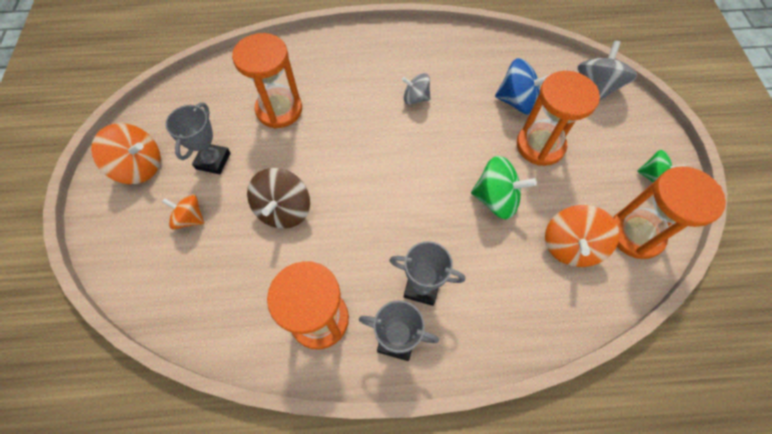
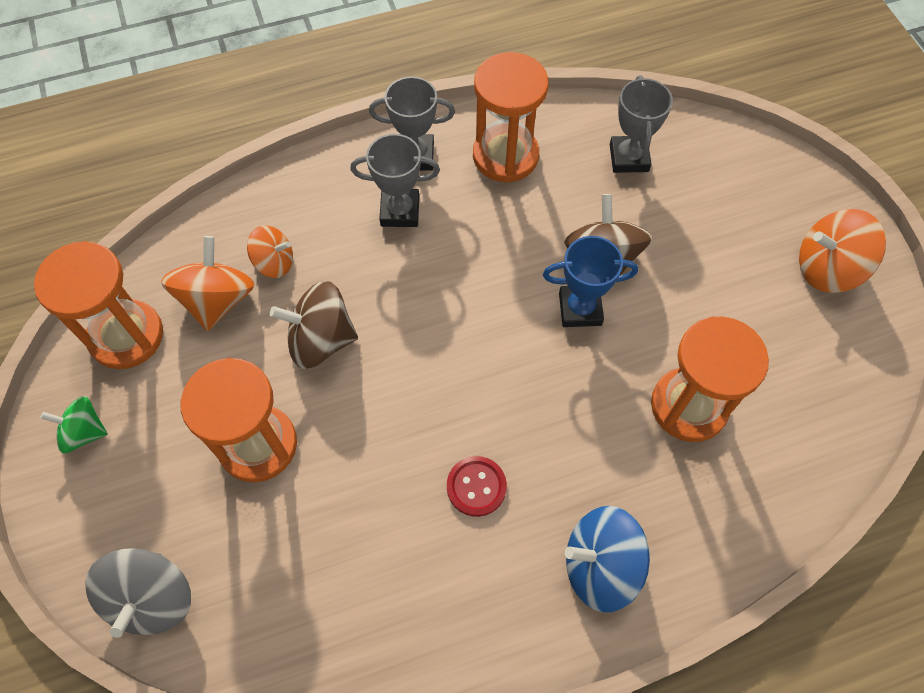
camera: 165 degrees right, 0 degrees up
orange spinning top [162,194,204,229] -> orange spinning top moved to [247,225,293,278]
grey trophy [165,103,230,174] -> grey trophy moved to [610,75,673,173]
grey spinning top [402,73,430,105] -> red button [447,456,507,517]
green spinning top [471,156,537,219] -> brown spinning top [270,281,358,369]
blue spinning top [495,58,551,115] -> blue spinning top moved to [565,506,650,612]
none -> blue trophy [543,236,638,327]

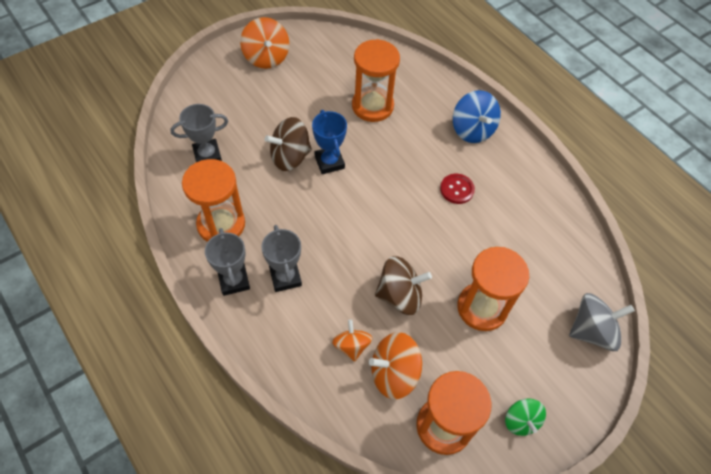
camera: 110 degrees left, 5 degrees down
brown spinning top [270,281,358,369] -> brown spinning top turned 75 degrees counterclockwise [375,256,432,315]

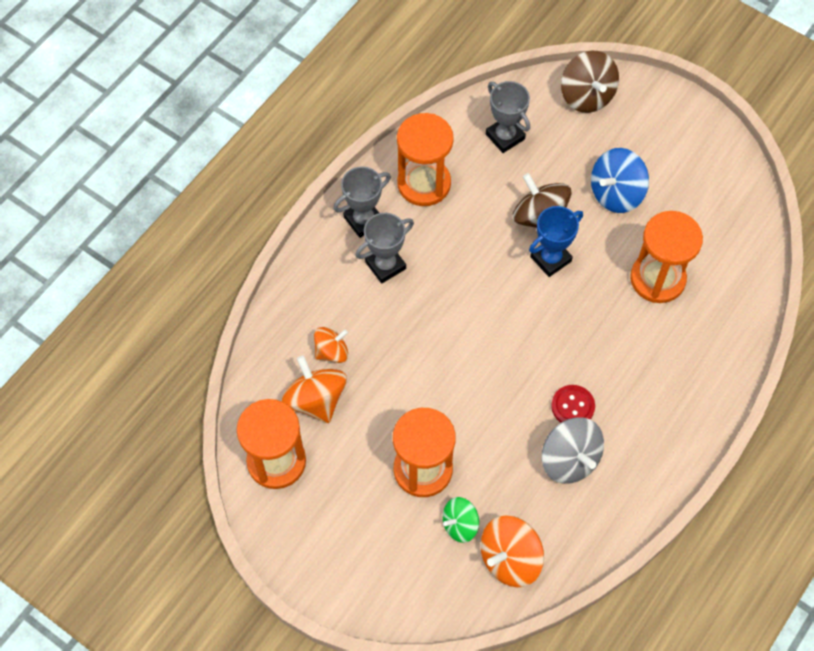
camera: 75 degrees right, 5 degrees up
orange spinning top [240,17,289,69] -> orange spinning top moved to [481,515,544,587]
brown spinning top [375,256,432,315] -> brown spinning top moved to [561,51,619,113]
blue spinning top [453,90,501,143] -> blue spinning top moved to [591,148,649,213]
green spinning top [505,398,546,436] -> green spinning top moved to [443,497,479,543]
grey spinning top [569,293,635,351] -> grey spinning top moved to [542,418,604,484]

